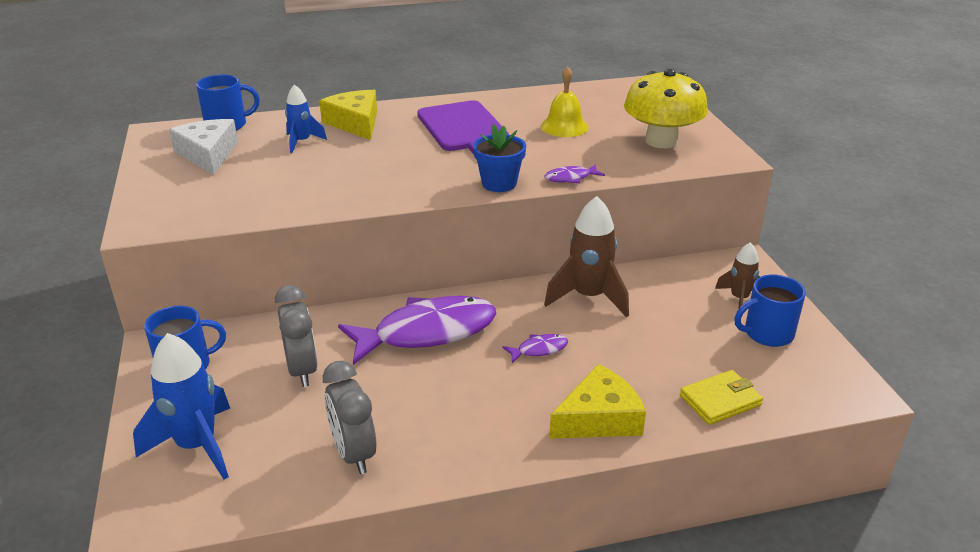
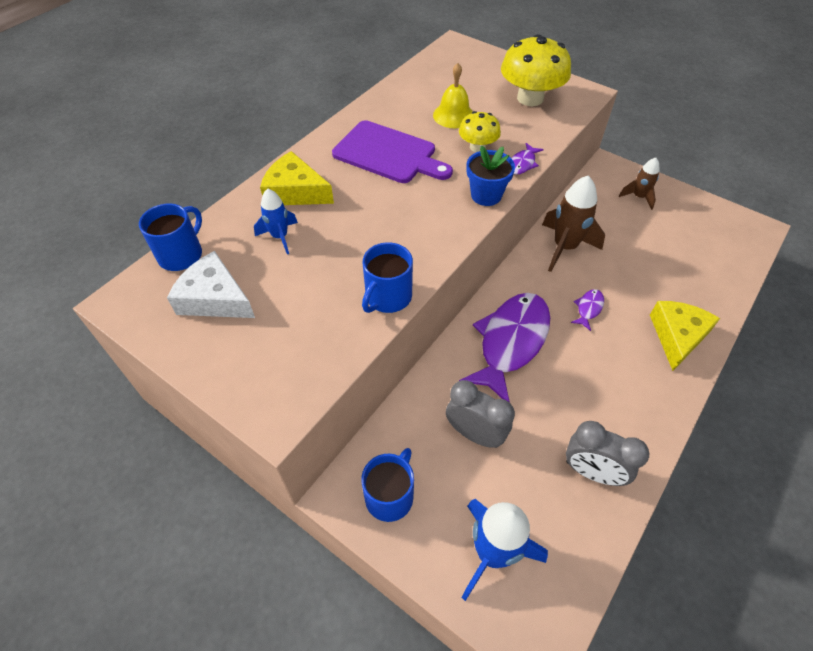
camera: 40 degrees left, 20 degrees up
yellow wallet [680,370,763,425] -> none
blue mug [735,275,806,347] -> blue mug moved to [362,242,413,313]
none -> yellow mushroom [459,111,501,152]

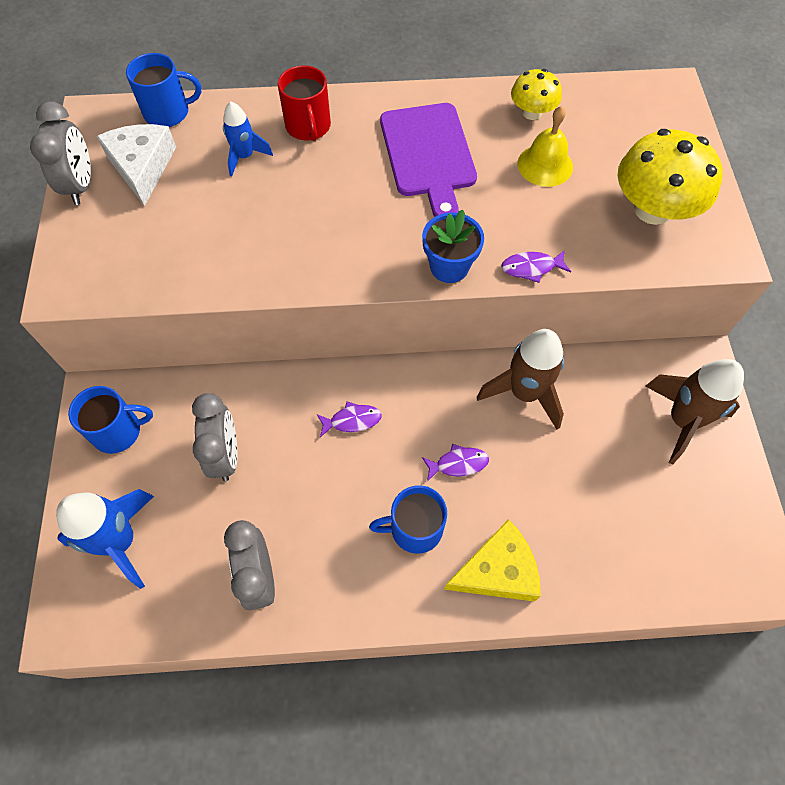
camera: 50 degrees right, 10 degrees up
yellow cheese [260,151,334,205] -> red mug [278,65,331,141]
blue mug [362,242,413,313] -> blue mug moved to [369,485,447,554]
yellow mushroom [459,111,501,152] -> yellow mushroom moved to [511,69,562,120]
purple fish [459,293,550,402] -> purple fish [317,402,382,437], size x0.41
brown rocket [619,158,659,210] -> brown rocket [646,359,744,464], size x1.73
none -> grey clock [30,101,91,205]

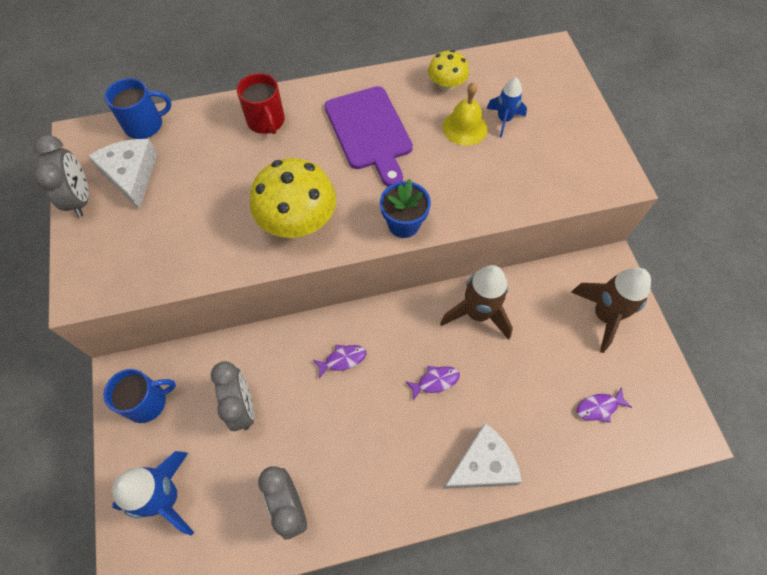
camera: 10 degrees left, 0 degrees up
blue rocket [223,101,273,177] -> blue rocket moved to [486,78,527,138]
blue mug [369,485,447,554] -> none
yellow cheese [444,519,541,602] -> white cheese [443,423,522,489]
purple fish [501,250,571,283] -> purple fish moved to [577,387,632,423]
yellow mushroom [617,129,723,225] -> yellow mushroom moved to [250,158,336,238]

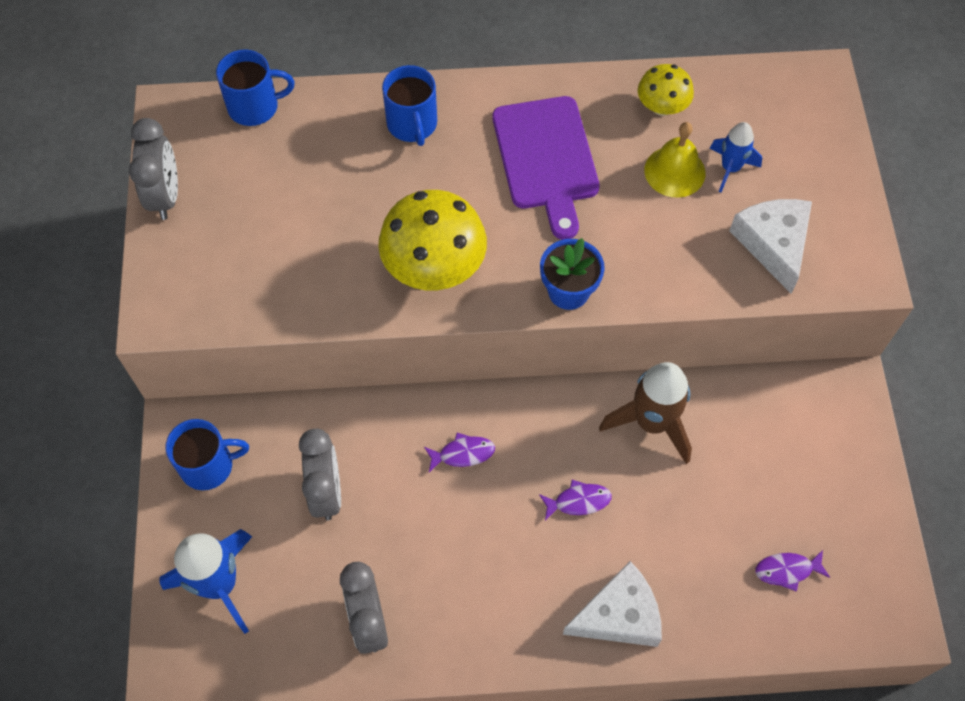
camera: 10 degrees right, 0 degrees up
white cheese [88,139,158,210] -> white cheese moved to [729,199,812,293]
red mug [237,73,285,134] -> blue mug [382,65,437,146]
brown rocket [571,268,651,353] -> none

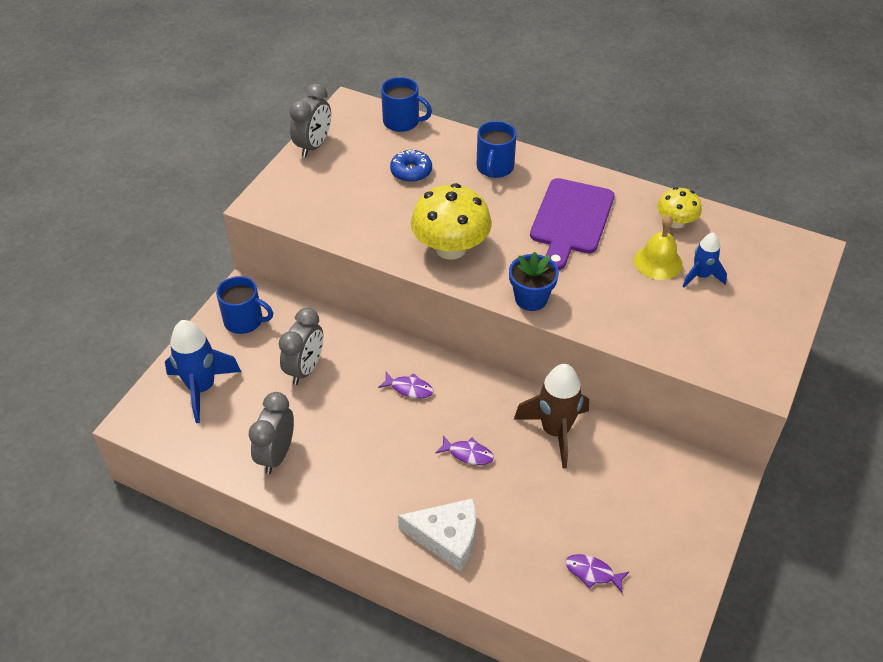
camera: 30 degrees right, 15 degrees down
white cheese [729,199,812,293] -> none
none -> blue donut [390,149,432,182]

